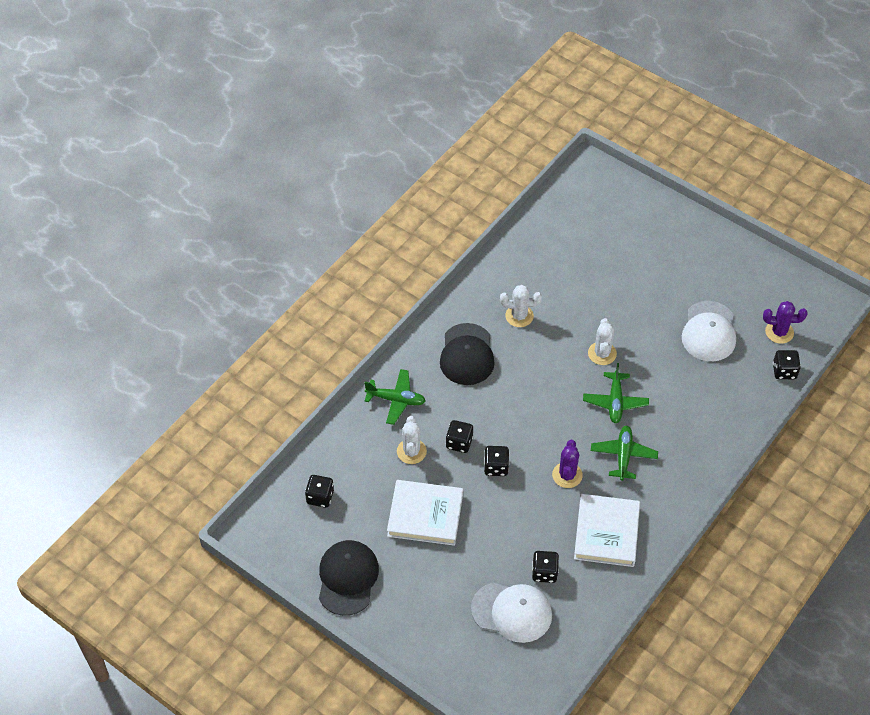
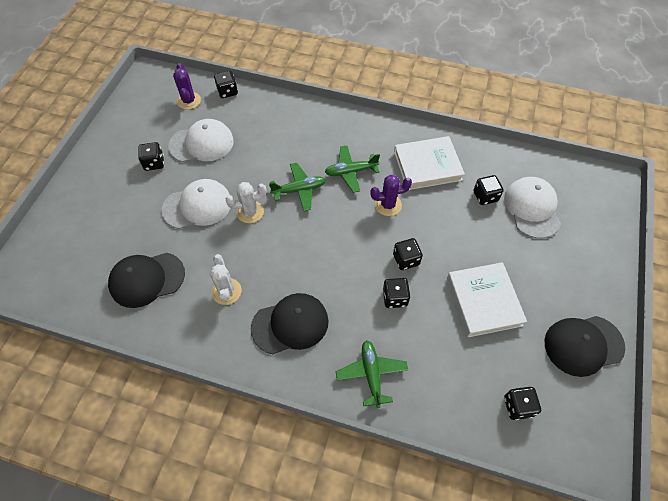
camera: 110 degrees left, 5 degrees up
white cactus [397,416,427,464] -> none
none -> black cap [108,253,185,308]
none -> black dice [138,142,164,171]
none -> white cap [162,179,231,229]

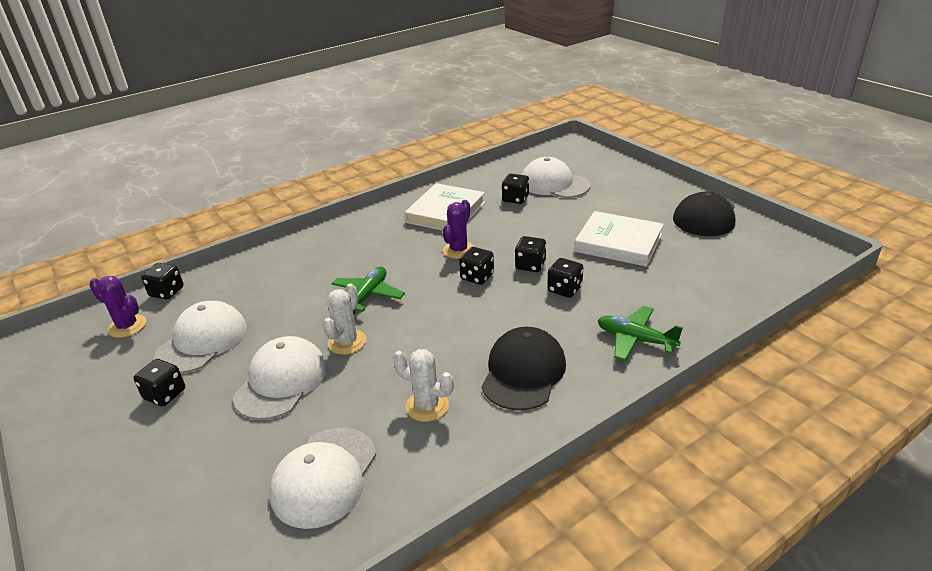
camera: 50 degrees left, 25 degrees down
black cap [108,253,185,308] -> white cap [269,427,376,529]
green plane [325,146,380,193] -> none
black dice [504,387,541,420] -> black dice moved to [459,247,494,285]

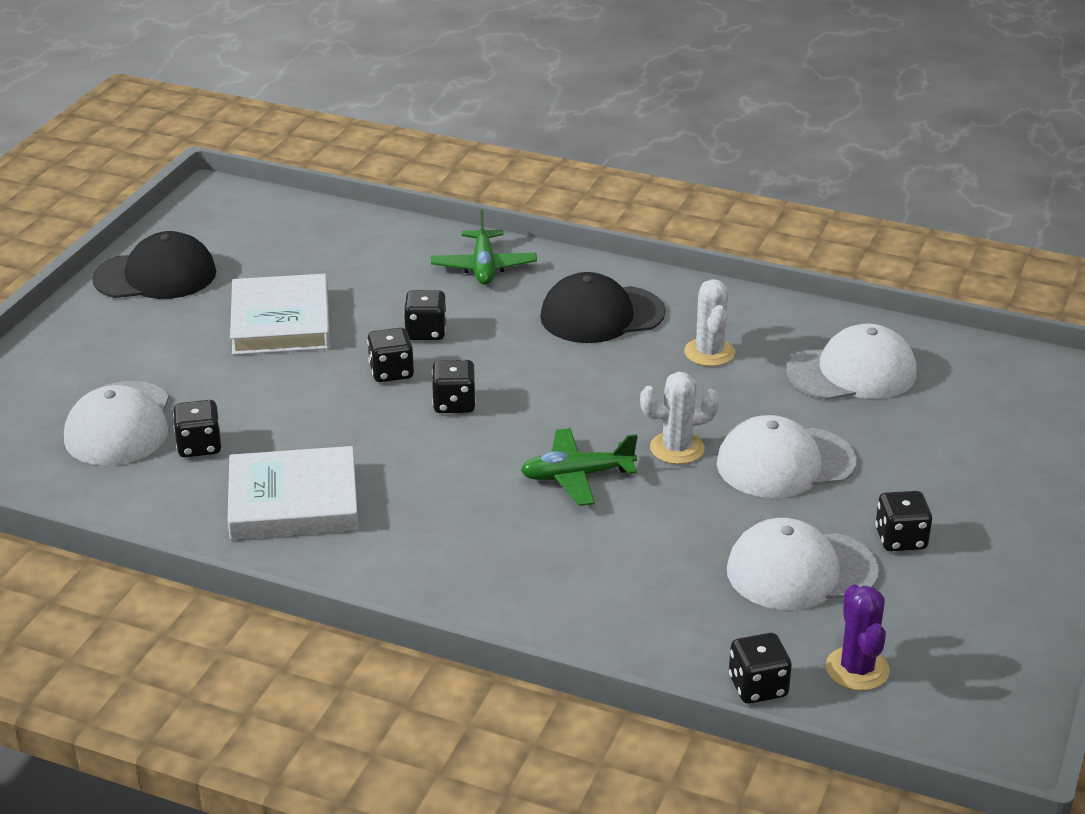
camera: 125 degrees left, 0 degrees up
purple cactus [443,200,474,259] -> none

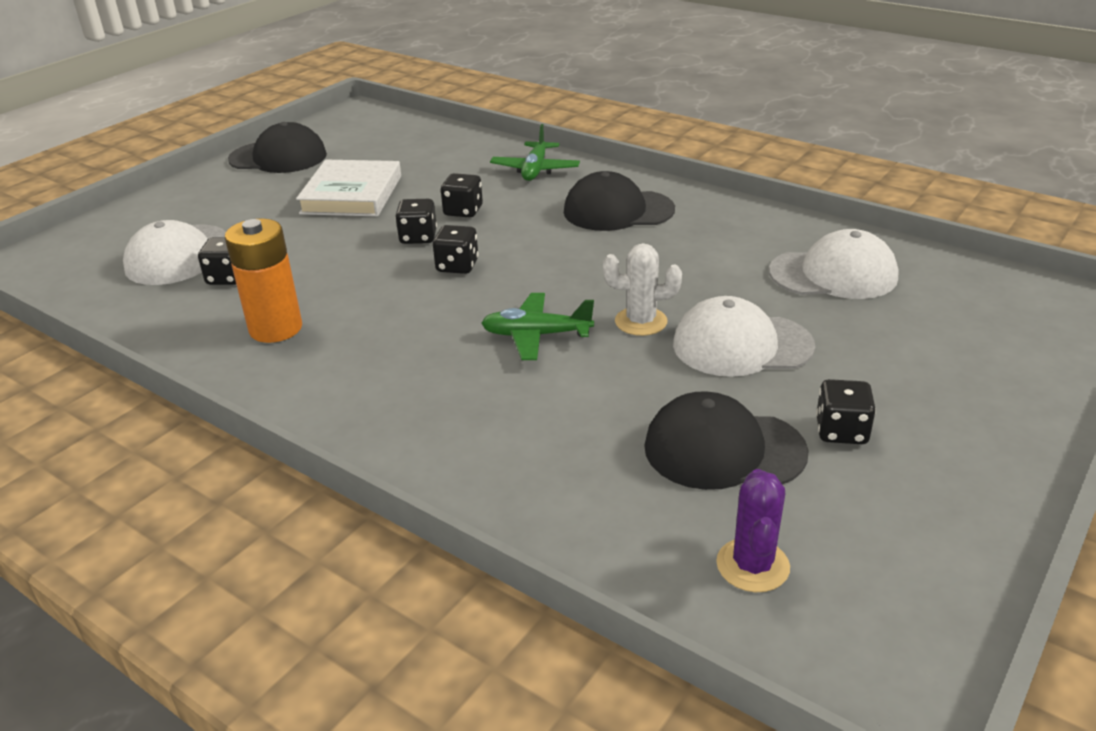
camera: 15 degrees right, 0 degrees up
white book [228,446,358,539] -> orange battery [225,219,302,343]
white cactus [684,279,735,366] -> none
white cap [727,518,879,610] -> black cap [644,391,809,490]
black dice [729,633,792,704] -> none

